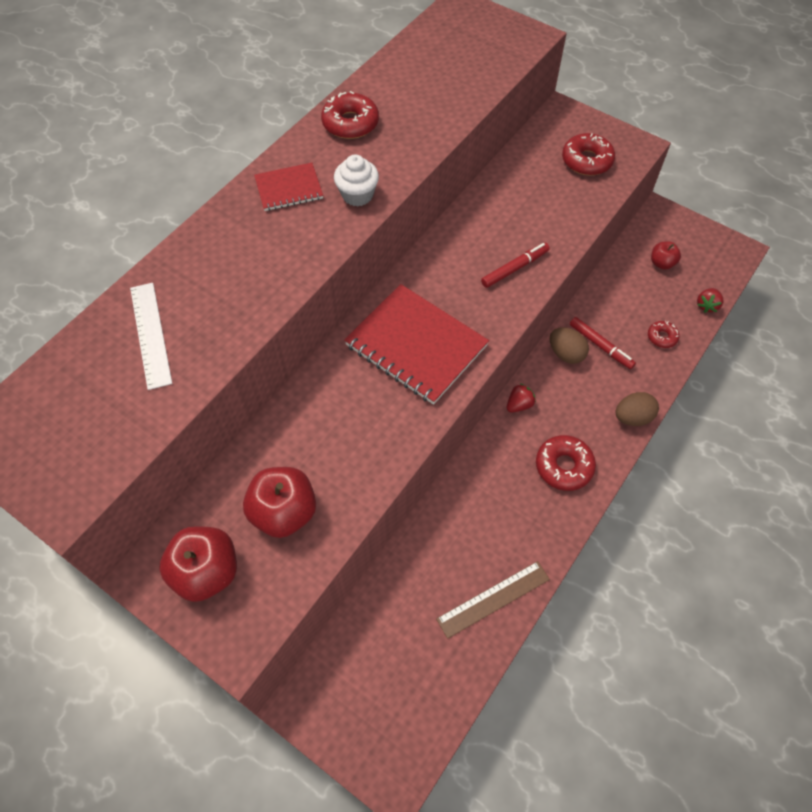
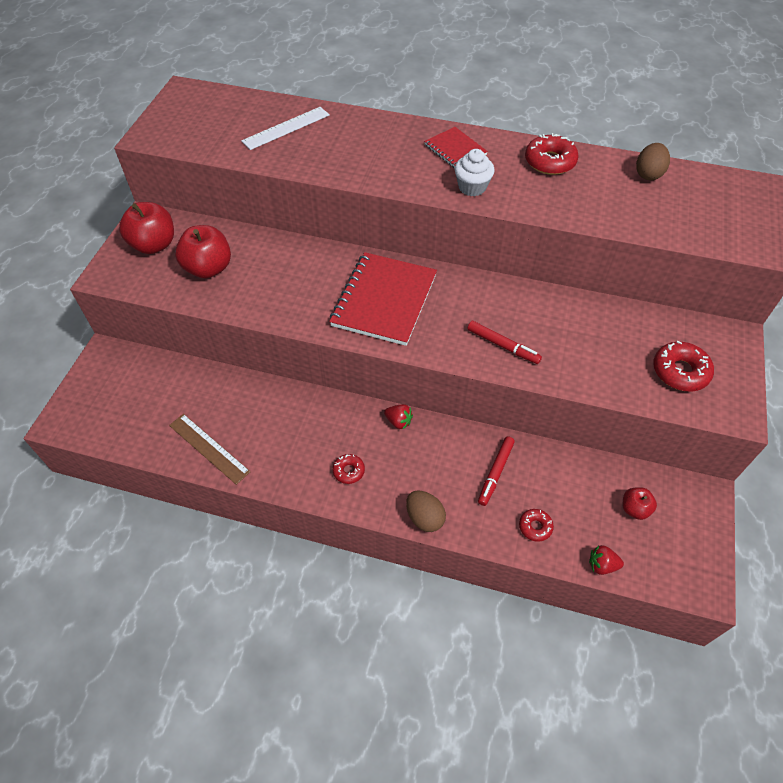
camera: 70 degrees right, 5 degrees down
red donut [536,435,596,491] -> red donut [332,454,365,484], size x0.58
brown egg [550,327,589,364] -> brown egg moved to [636,143,670,180]

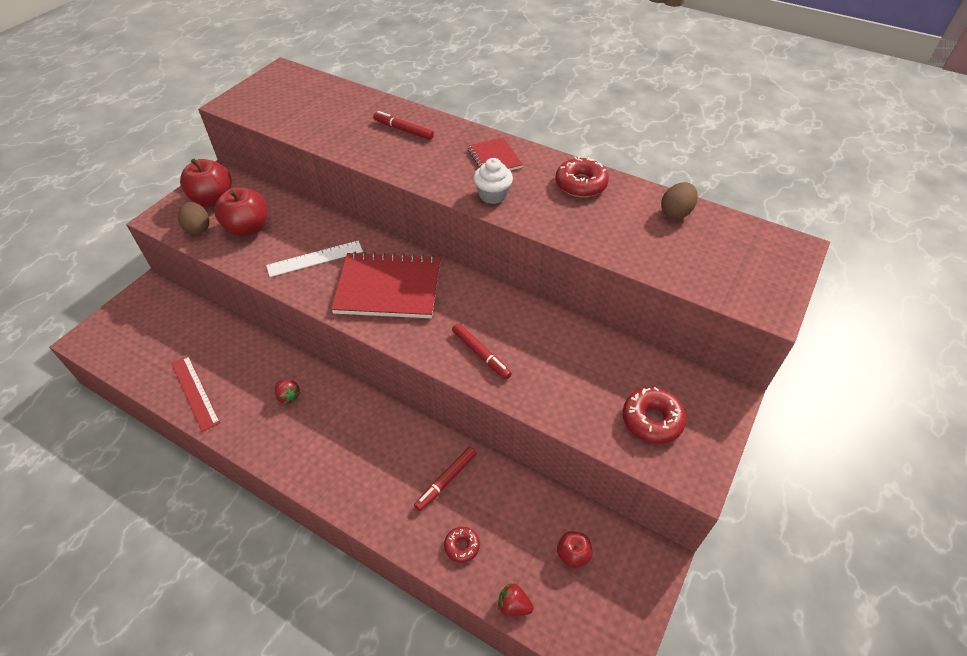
camera: 15 degrees right, 5 degrees down
brown ruler [169,414,251,485] -> red ruler [171,356,220,432]
white ruler [241,107,330,150] -> white ruler moved to [266,241,363,277]
red notebook [329,252,437,346] -> red notebook turned 60 degrees clockwise [331,252,441,318]
red donut [332,454,365,484] -> none
red strawberry [384,404,413,430] -> red strawberry moved to [275,380,301,404]
brown egg [406,491,446,532] -> brown egg moved to [178,202,209,235]
none -> red marker [373,111,434,140]

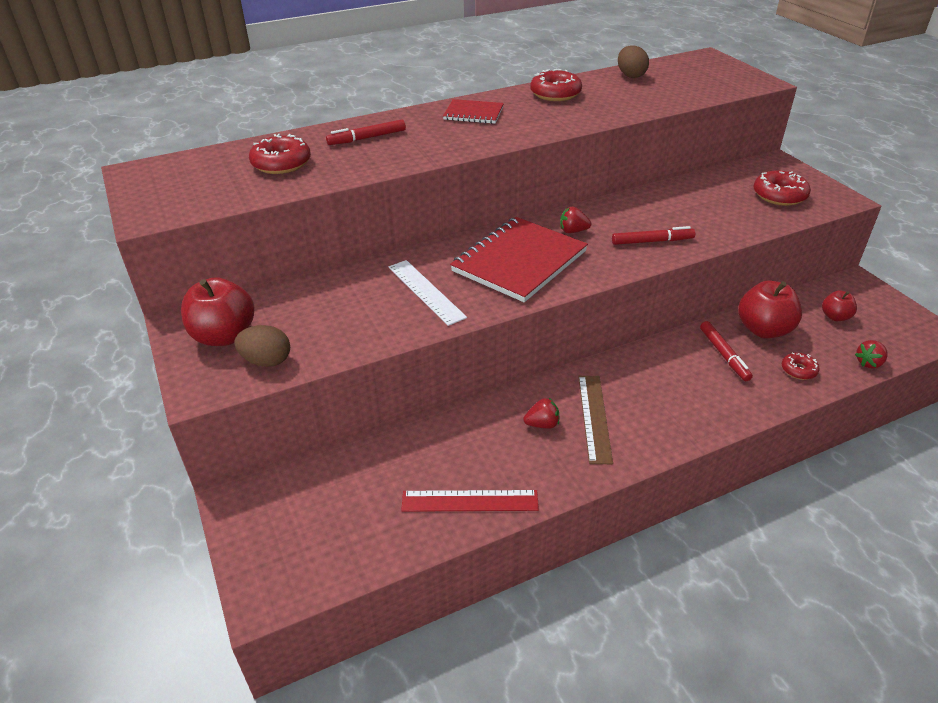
camera: 55 degrees left, 10 degrees down
red apple [214,187,267,237] -> red apple moved to [738,280,802,338]
white ruler [266,241,363,277] -> white ruler turned 45 degrees counterclockwise [389,260,467,326]
white cupcake [473,158,513,204] -> none
none -> red donut [249,134,311,174]
none -> red strawberry [560,207,591,233]
none -> brown ruler [578,376,613,464]

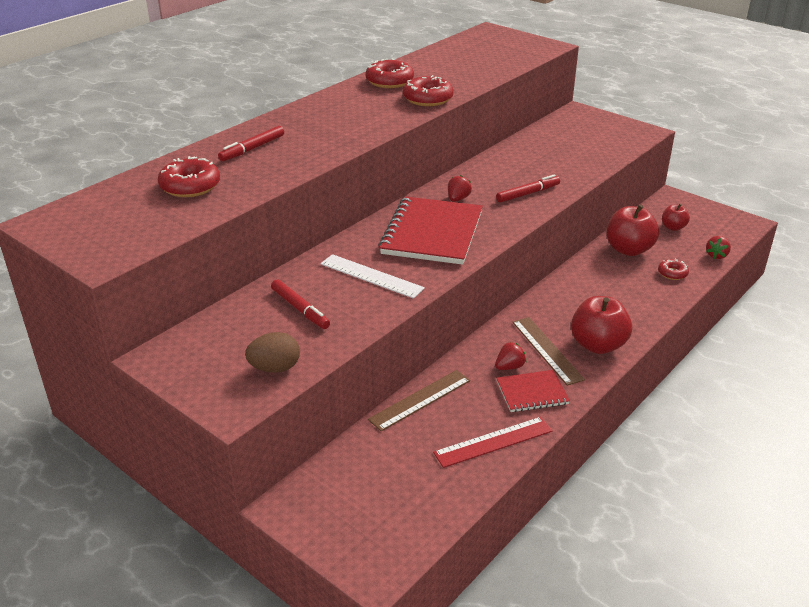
camera: 25 degrees left, 5 degrees down
red apple [181,277,254,346] -> red apple moved to [571,296,632,354]
red notebook [443,99,504,124] -> red notebook moved to [497,370,570,412]
red strawberry [560,207,591,233] -> red strawberry turned 135 degrees clockwise [448,175,472,202]
brown egg [618,45,649,78] -> none
red marker [700,321,753,381] -> red marker moved to [271,279,330,329]
red donut [754,171,811,206] -> red donut moved to [403,75,454,106]
none -> brown ruler [368,370,470,431]

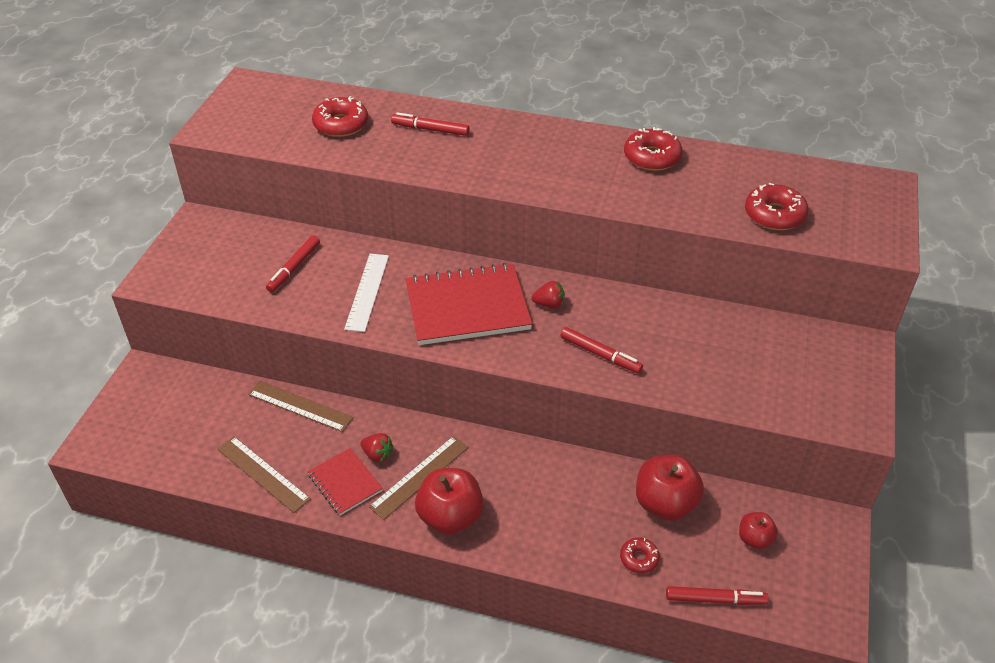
camera: 65 degrees right, 10 degrees up
brown egg [245,332,300,373] -> none
red donut [403,75,454,106] -> red donut moved to [745,183,809,230]
red ruler [433,417,553,468] -> brown ruler [217,436,311,513]
red strawberry [706,236,731,259] -> red marker [666,586,769,605]

